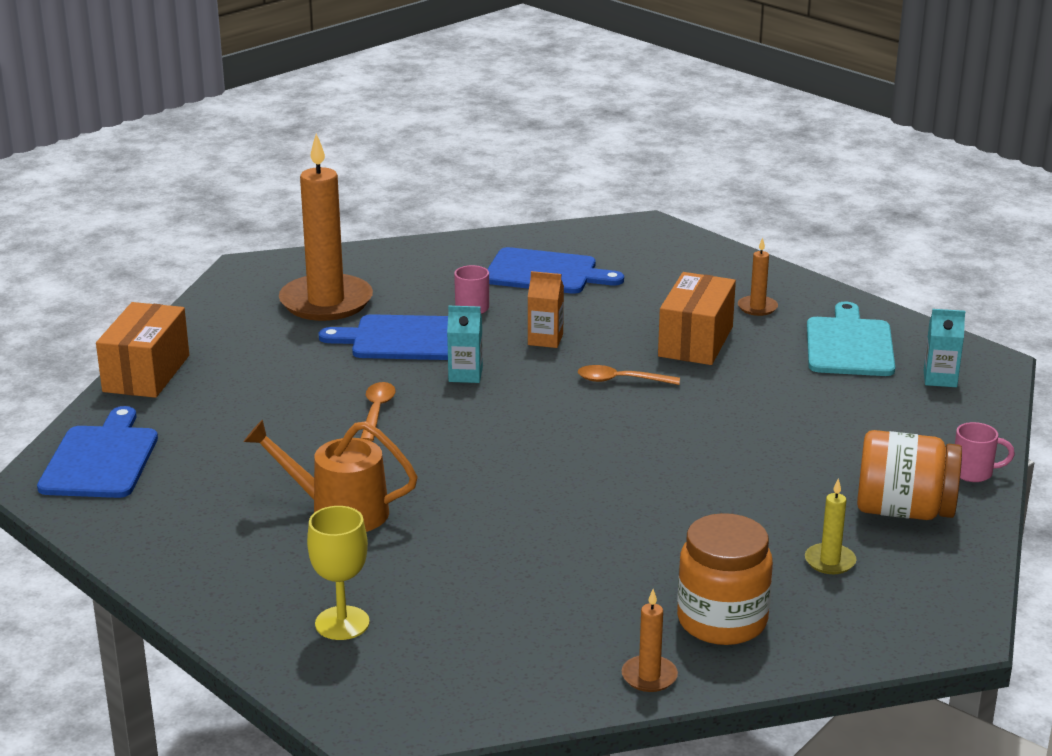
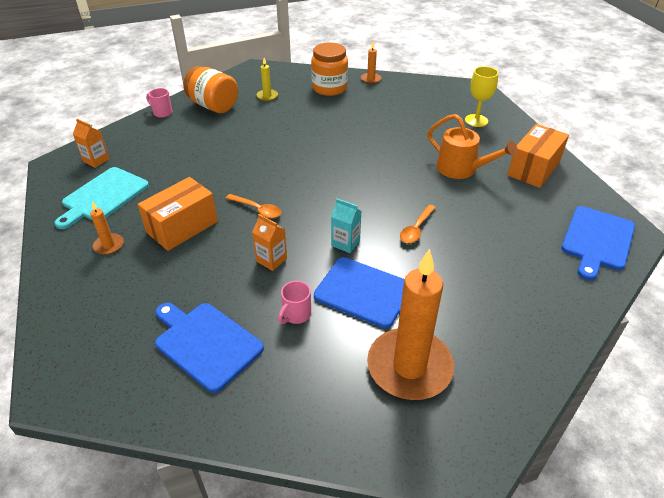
camera: 155 degrees left, 15 degrees up
orange box [96,302,189,398] -> orange box moved to [507,124,569,188]
turquoise carton [924,309,965,387] -> orange carton [73,119,109,168]

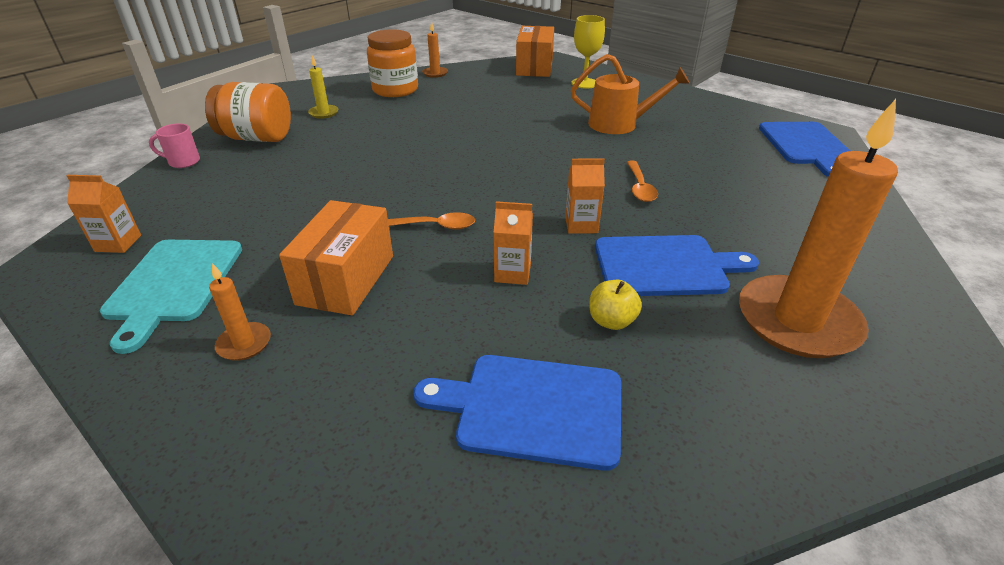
camera: 30 degrees left, 5 degrees down
pink mug [278,281,311,324] -> yellow apple [589,280,642,330]
turquoise carton [331,199,361,253] -> orange carton [565,158,605,234]
orange box [507,124,569,188] -> orange box moved to [516,26,554,77]

